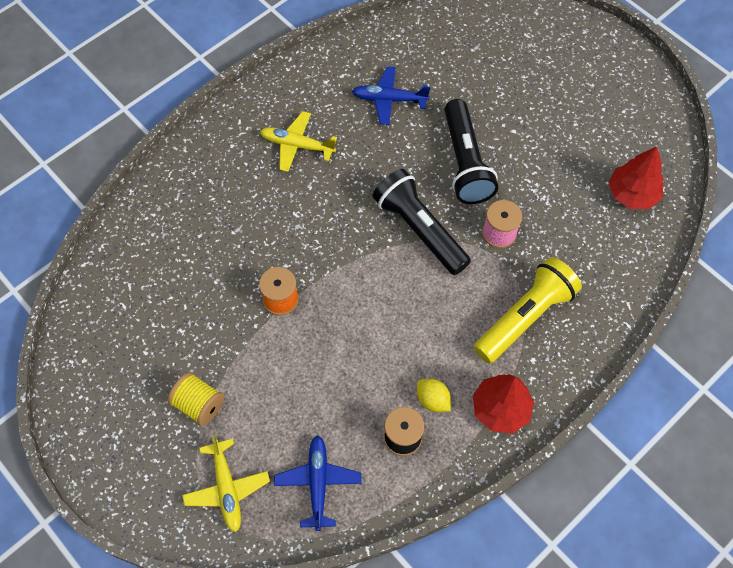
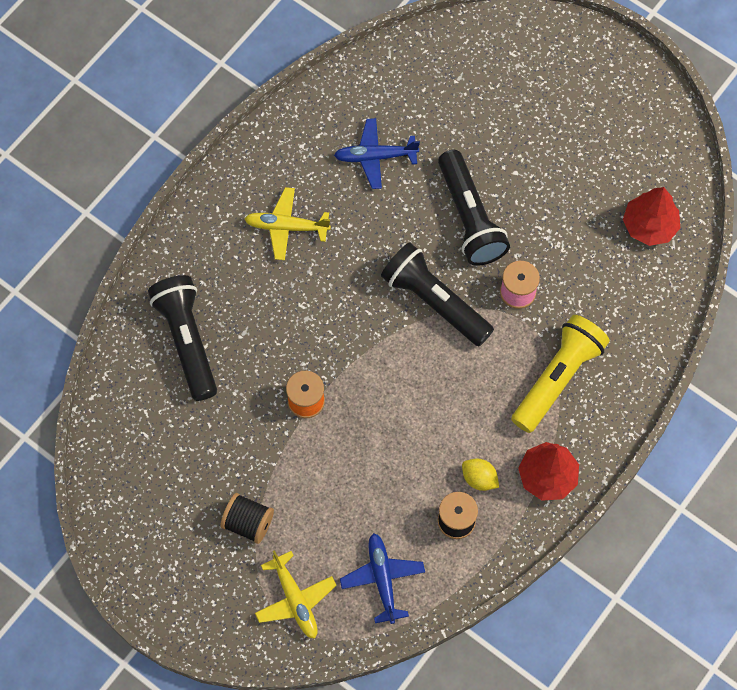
camera: 10 degrees left, 5 degrees up
yellow spool [168,372,224,426] -> black spool [220,493,274,544]
none -> black flashlight [148,275,217,401]

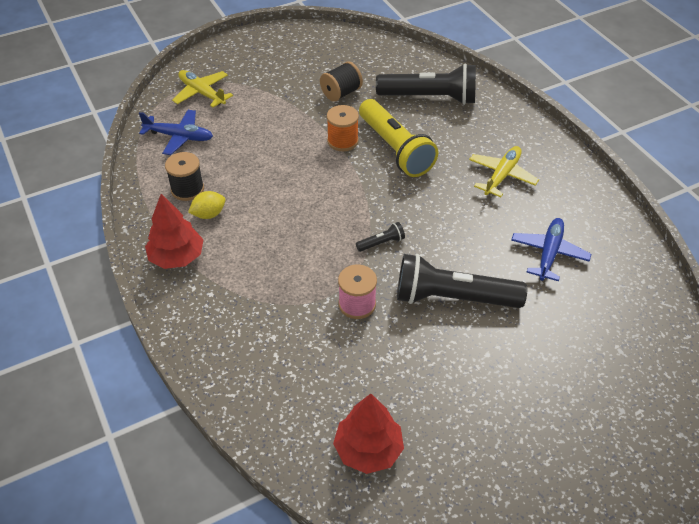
camera: 115 degrees right, 20 degrees down
black spool [220,493,274,544] -> black spool moved to [320,61,363,102]
yellow plane [255,550,337,639] -> yellow plane turned 45 degrees clockwise [172,70,233,108]
black flashlight [381,242,494,346] -> black flashlight [356,222,405,252], size x0.41
yellow flashlight [511,315,610,433] -> yellow flashlight moved to [359,99,438,177]

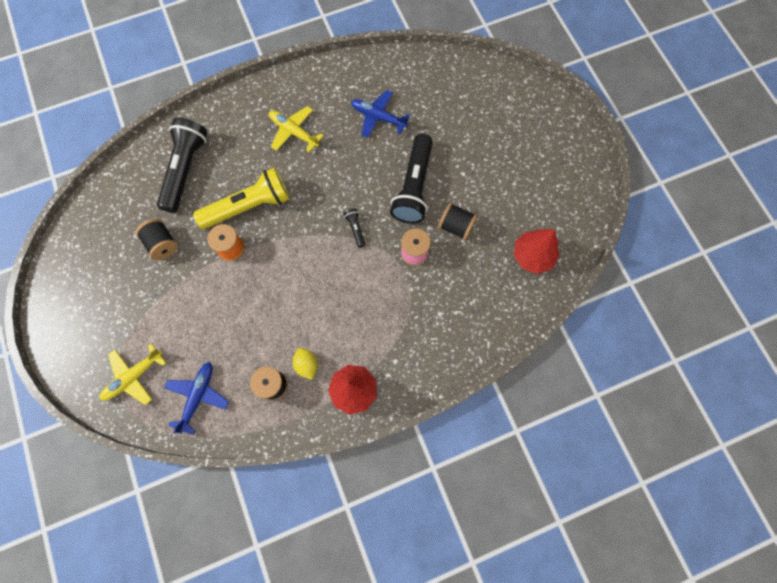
camera: 85 degrees left, 25 degrees up
none -> black spool [438,202,478,241]

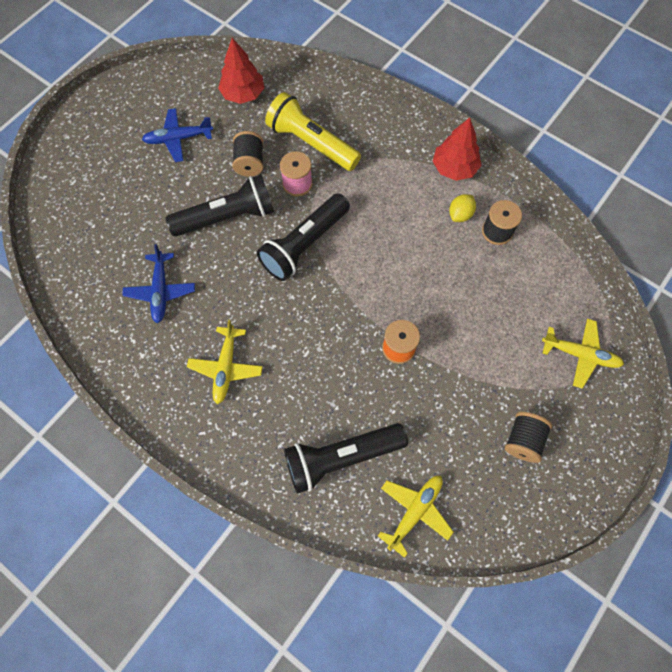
camera: 120 degrees left, 5 degrees down
black spool [136,219,178,260] -> black spool moved to [505,412,552,463]
blue plane [164,362,229,435] -> blue plane moved to [142,108,213,162]
yellow flashlight [193,167,290,229] -> yellow flashlight moved to [265,92,361,171]
black flashlight [344,208,365,248] -> black flashlight [257,193,350,281], size x2.42
none -> yellow plane [378,476,453,558]

